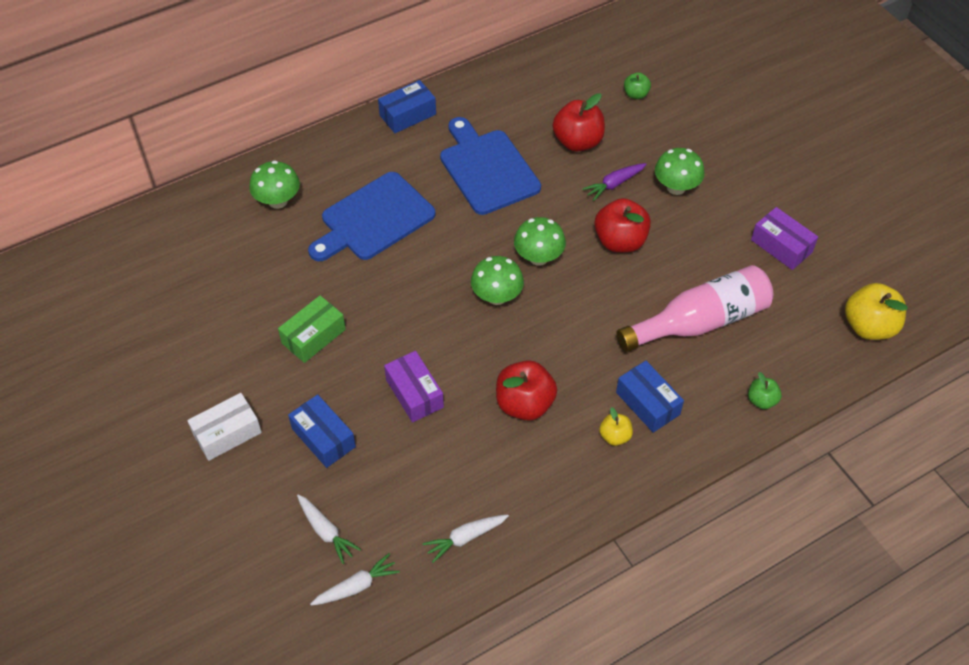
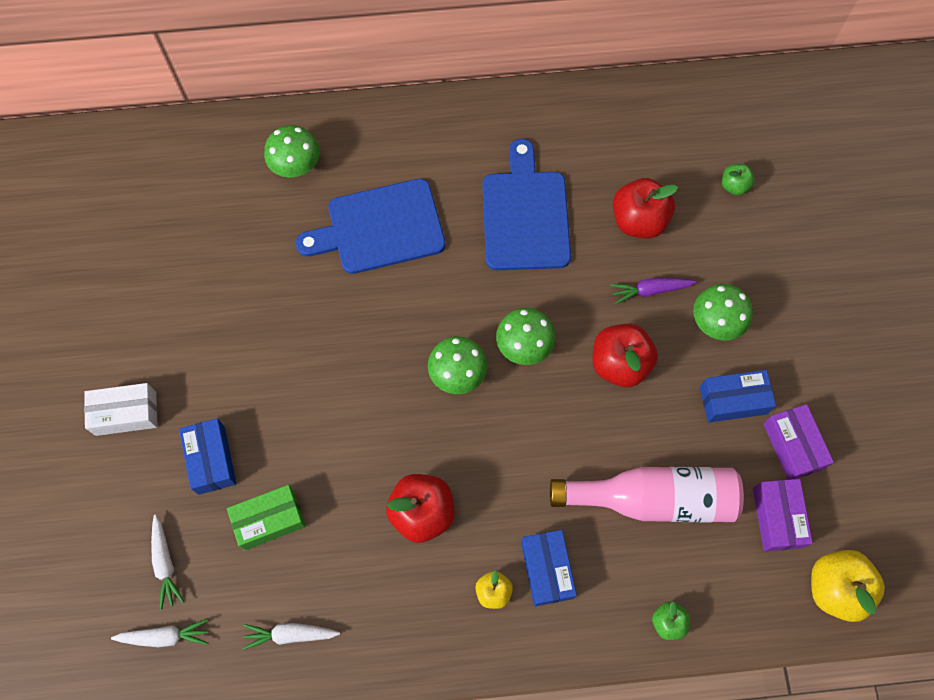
camera: 25 degrees right, 15 degrees up
green box [278,295,346,363] -> green box moved to [227,485,306,550]
blue box [378,80,436,133] -> blue box moved to [700,370,776,423]
purple box [384,351,444,422] -> purple box moved to [753,479,813,551]

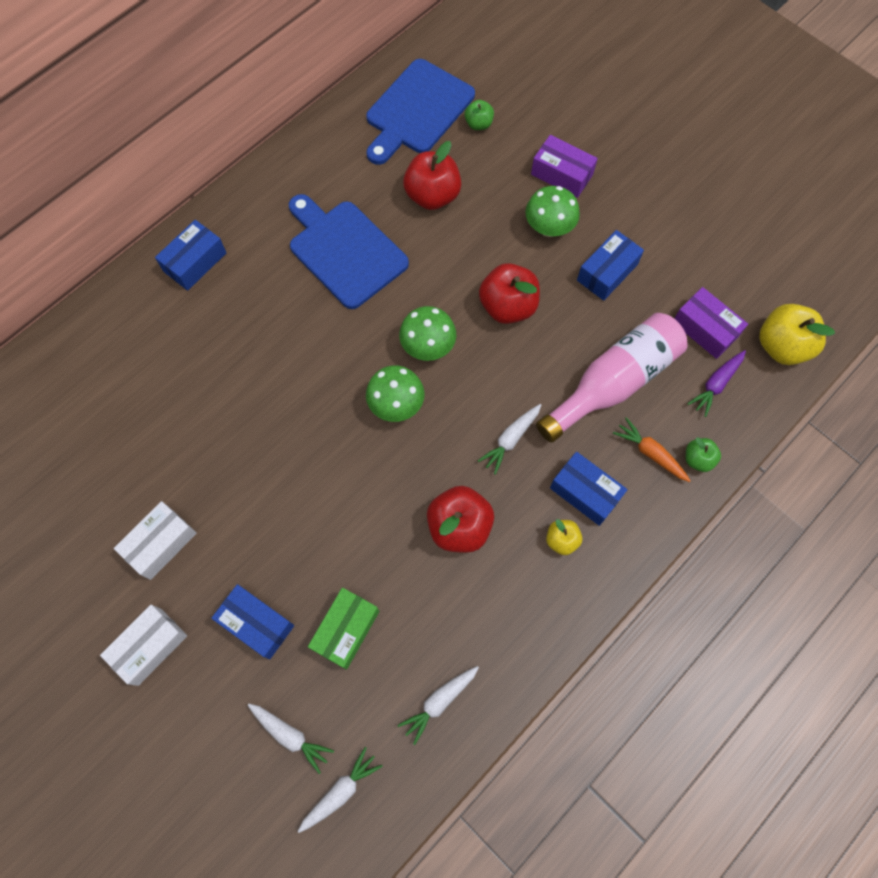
camera: 40 degrees left, 0 degrees up
green mushroom [264,125,320,178] -> none
blue cutting board [296,179,445,274] -> blue cutting board moved to [366,59,475,165]
purple carrot [610,278,697,305] -> purple carrot moved to [687,350,746,417]
purple box [763,404,834,480] -> purple box moved to [531,135,598,198]
none -> white box [114,501,197,580]
none -> blue box [155,220,226,291]
none -> white carrot [478,404,541,475]
none -> orange carrot [613,417,691,482]

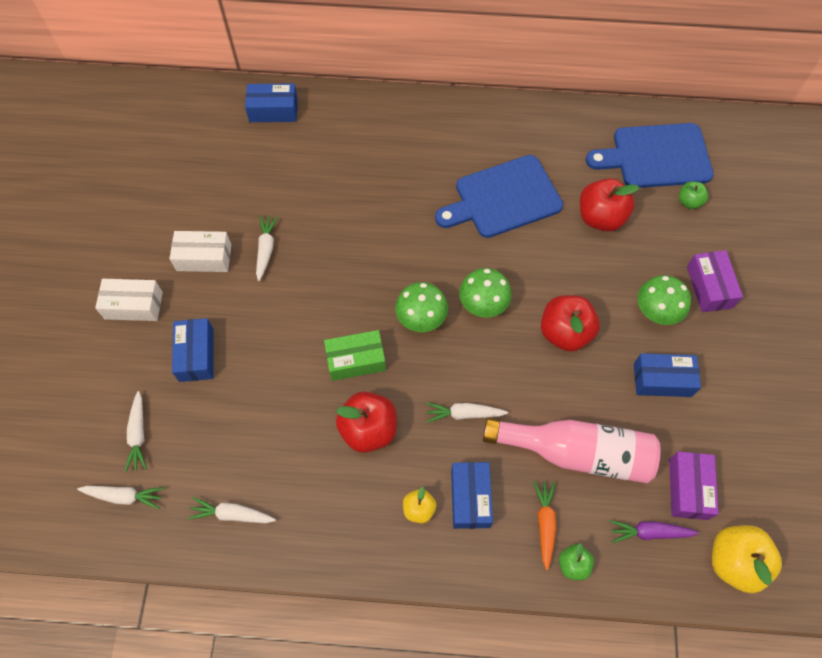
camera: 50 degrees right, 5 degrees down
blue box [155,220,226,291] -> blue box moved to [245,83,298,122]
blue cutting board [289,194,409,309] -> blue cutting board turned 120 degrees counterclockwise [435,155,563,238]
green box [308,588,379,670] -> green box moved to [324,330,386,381]
none -> white carrot [256,215,278,281]

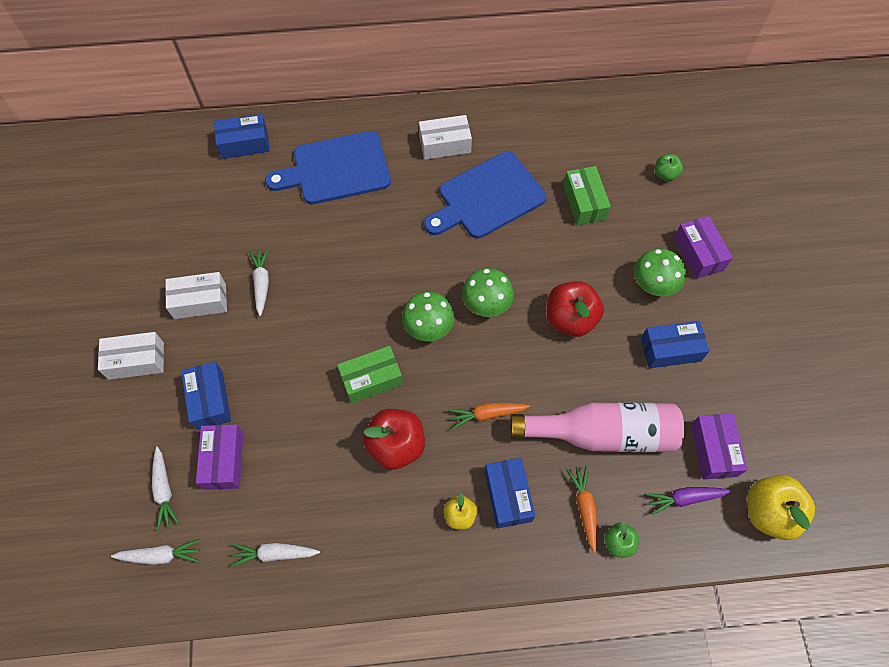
camera: 10 degrees left, 0 degrees up
white carrot [426,402,508,423] -> orange carrot [448,403,530,429]
red apple [580,178,639,232] -> green box [563,166,611,225]
blue cutting board [586,123,714,188] -> blue cutting board moved to [265,131,391,204]
none -> purple box [196,424,244,490]
none -> white box [419,115,472,160]

